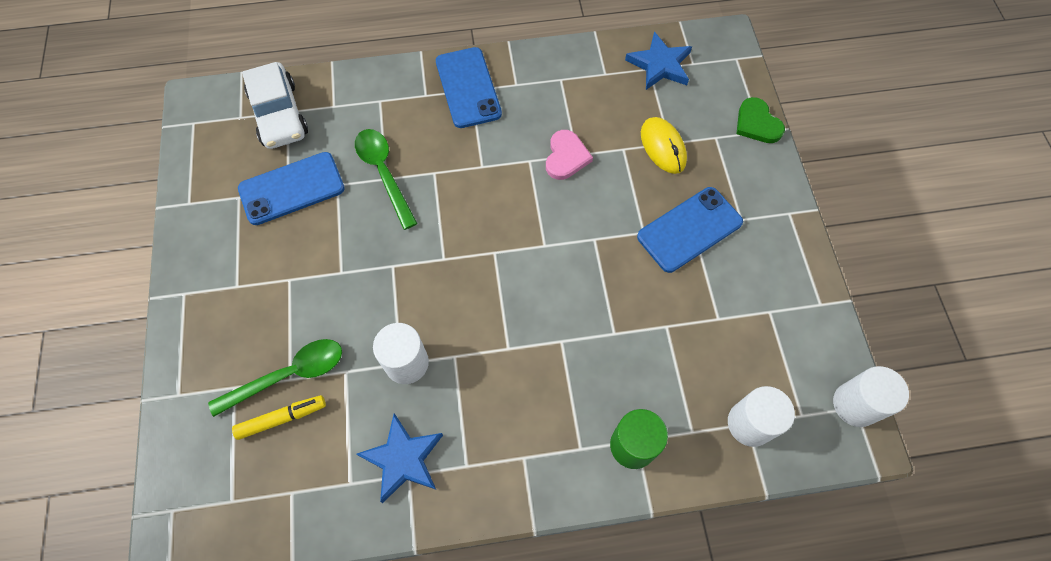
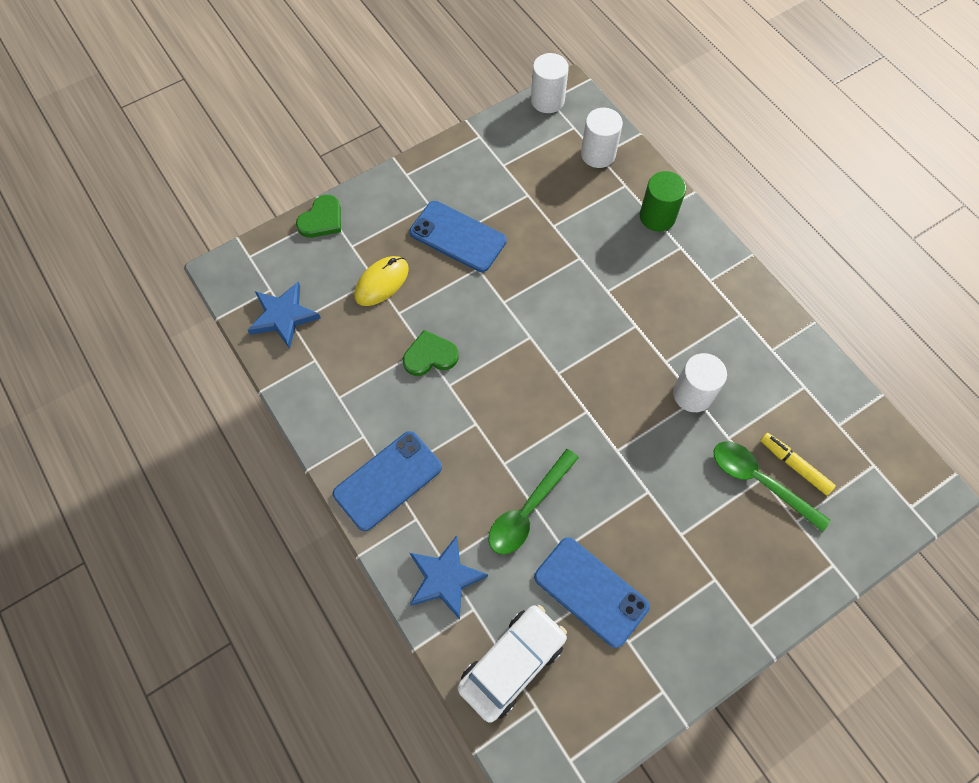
camera: 115 degrees left, 0 degrees up
blue star [357,414,443,503] -> blue star moved to [410,536,488,619]
pink heart [546,130,593,180] -> green heart [403,330,459,376]

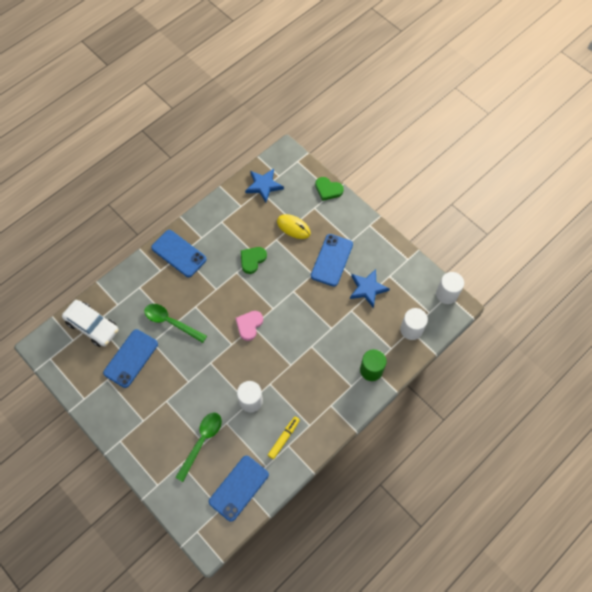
camera: 80 degrees right, 0 degrees up
green heart [403,330,459,376] -> green heart turned 120 degrees counterclockwise [241,247,267,274]
blue star [410,536,488,619] -> blue star moved to [350,269,390,308]
yellow marker [760,433,836,495] -> yellow marker moved to [268,417,300,459]
none -> blue phone [209,456,269,522]
none -> pink heart [236,311,263,341]

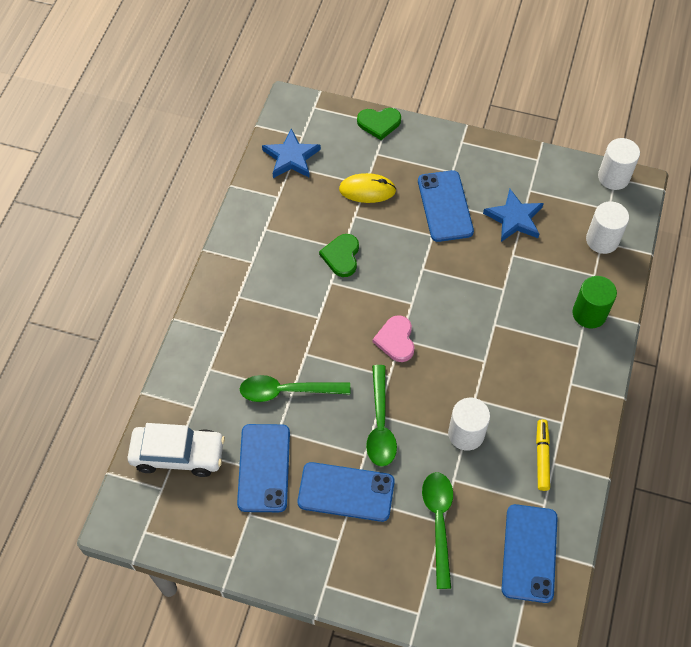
camera: 30 degrees left, 5 degrees down
blue phone [151,230,207,277] -> blue phone moved to [297,462,395,522]
none -> green spoon [366,365,397,467]

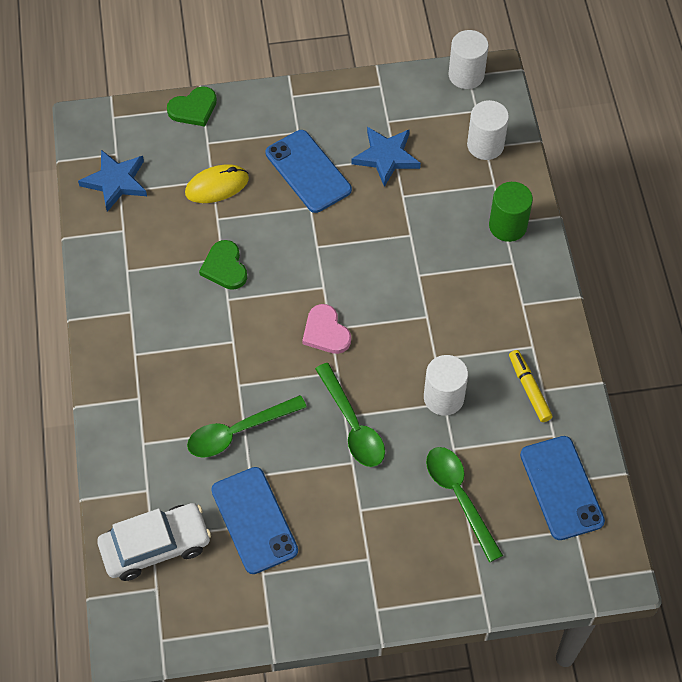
camera: 25 degrees left, 0 degrees up
blue phone [297,462,395,522] -> none

